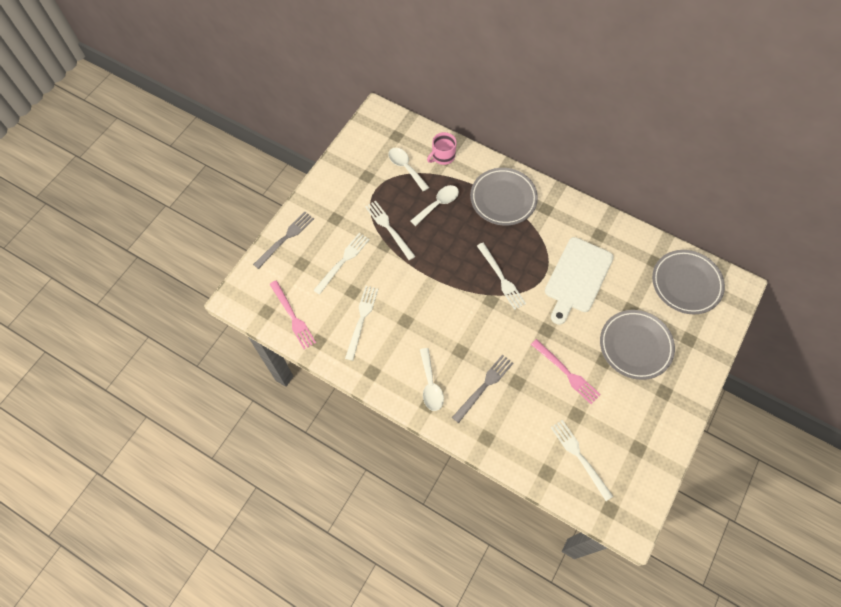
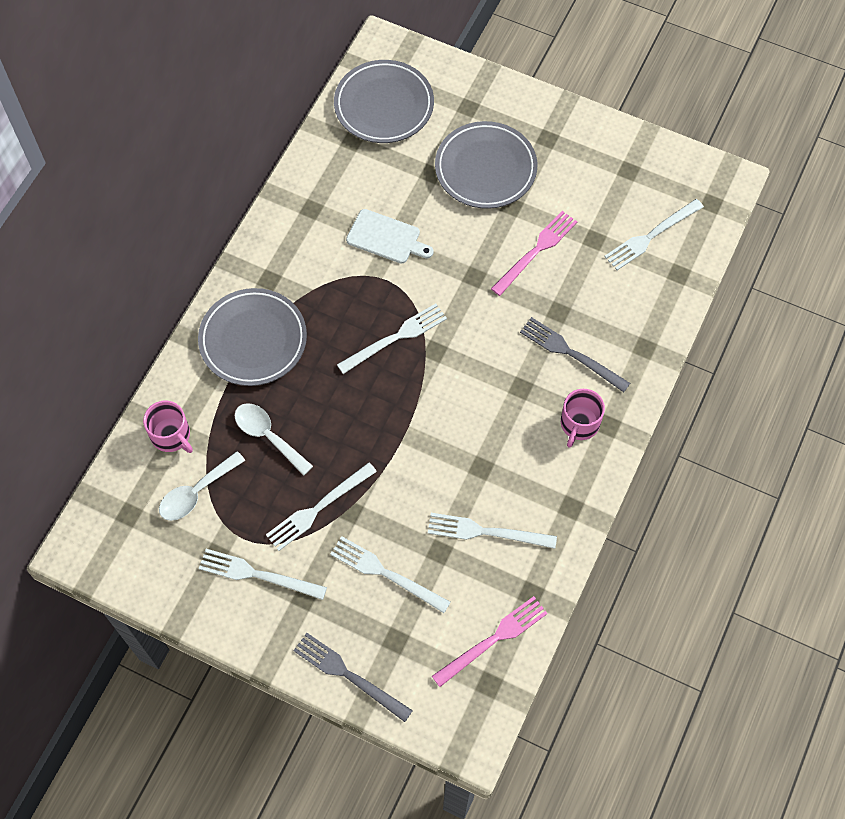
camera: 95 degrees left, 0 degrees up
white spoon [420,348,444,411] -> pink mug [561,389,605,448]
white cutting board [545,237,614,325] -> white cutting board [346,209,434,264], size x0.61
none -> white fork [198,549,327,600]

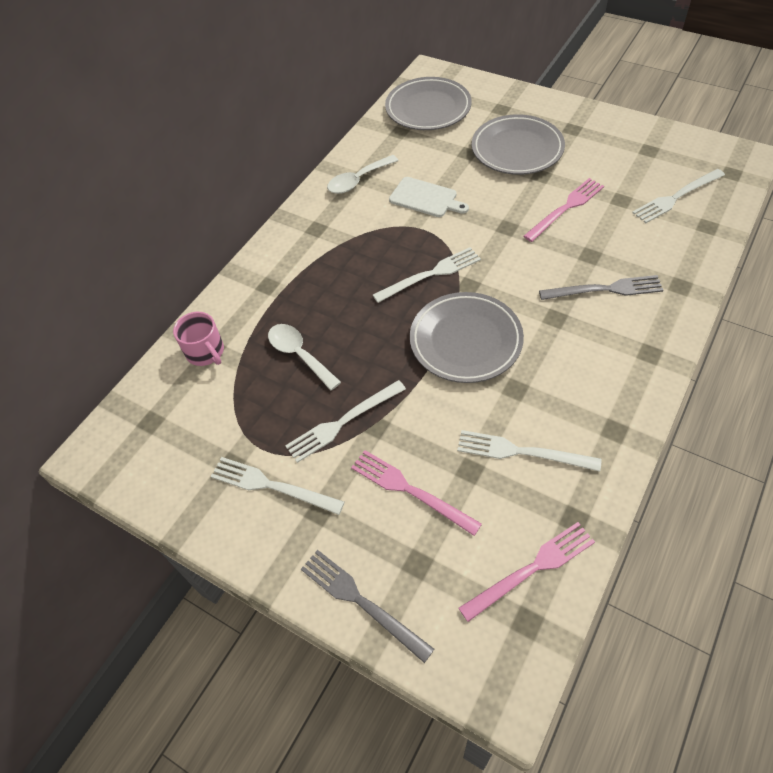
camera: 10 degrees right, 10 degrees down
white spoon [159,451,245,521] -> white spoon moved to [327,155,399,194]
grey plate [198,288,307,386] -> grey plate moved to [410,292,524,383]
white fork [330,536,451,613] -> pink fork [351,450,482,536]
grey fork [520,317,630,392] -> grey fork turned 135 degrees clockwise [539,275,664,300]
pink mug [561,389,605,448] -> none

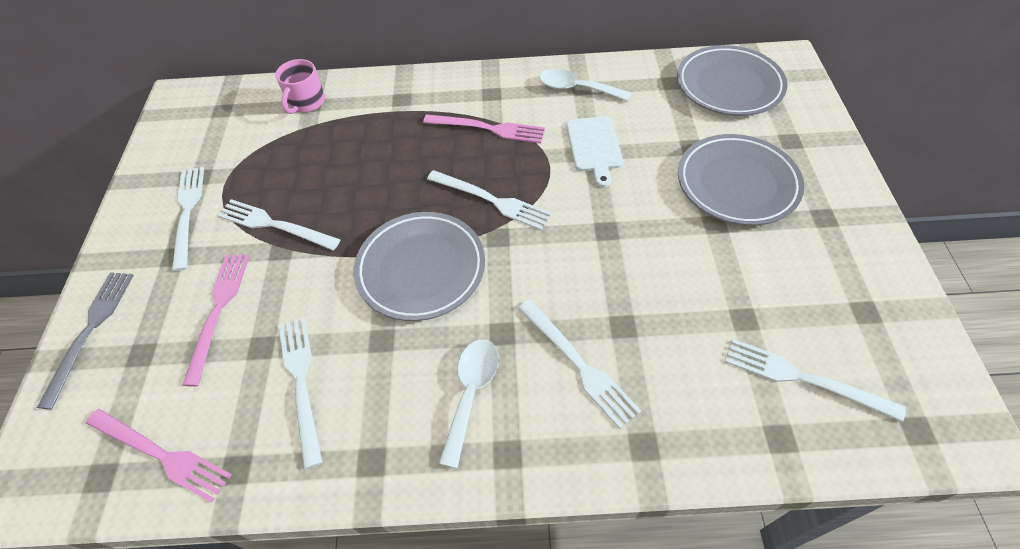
camera: 55 degrees right, 0 degrees up
white spoon [268,324,341,391] -> white spoon moved to [439,339,499,468]
pink fork [523,178,604,242] -> pink fork moved to [423,114,545,143]
grey fork [539,275,664,300] -> white fork [518,299,641,429]

